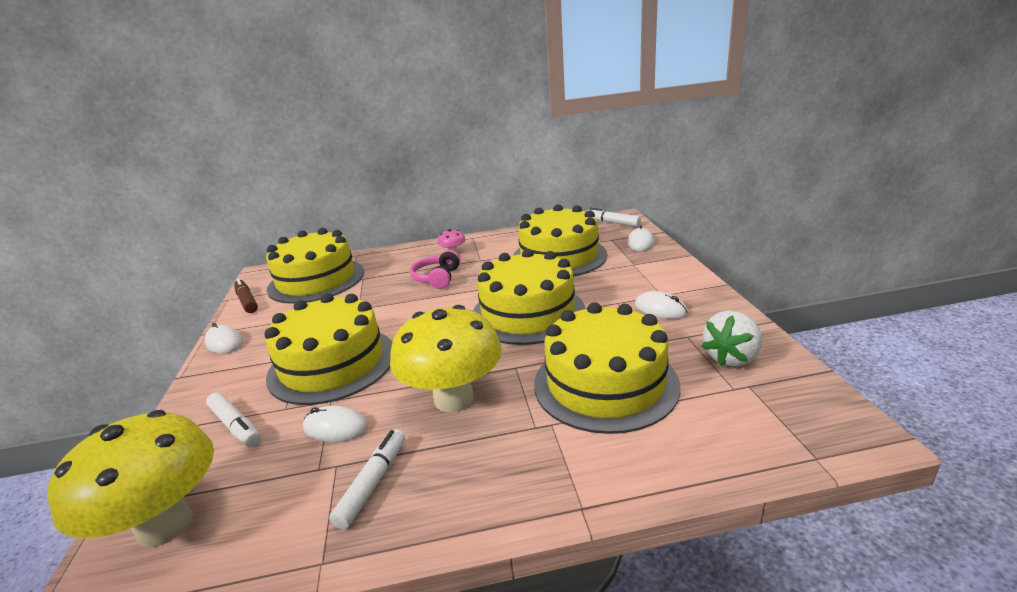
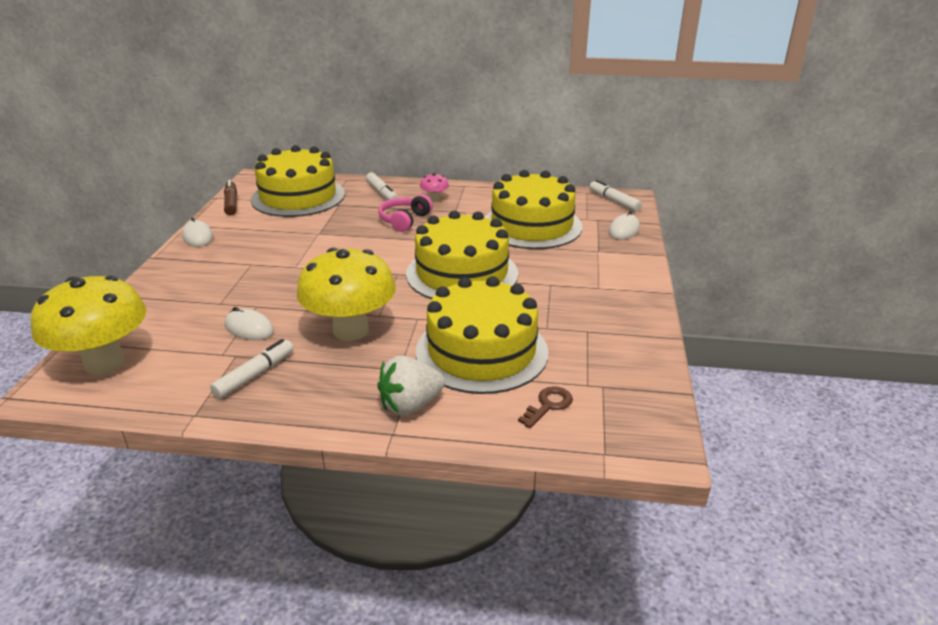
camera: 15 degrees right, 5 degrees up
white marker [206,392,261,447] -> white marker moved to [366,172,398,200]
yellow cake [264,293,392,405] -> none
white mouse [635,291,688,319] -> none
white strawberry [701,310,762,367] -> white strawberry moved to [377,356,445,416]
none -> brown key [518,386,573,428]

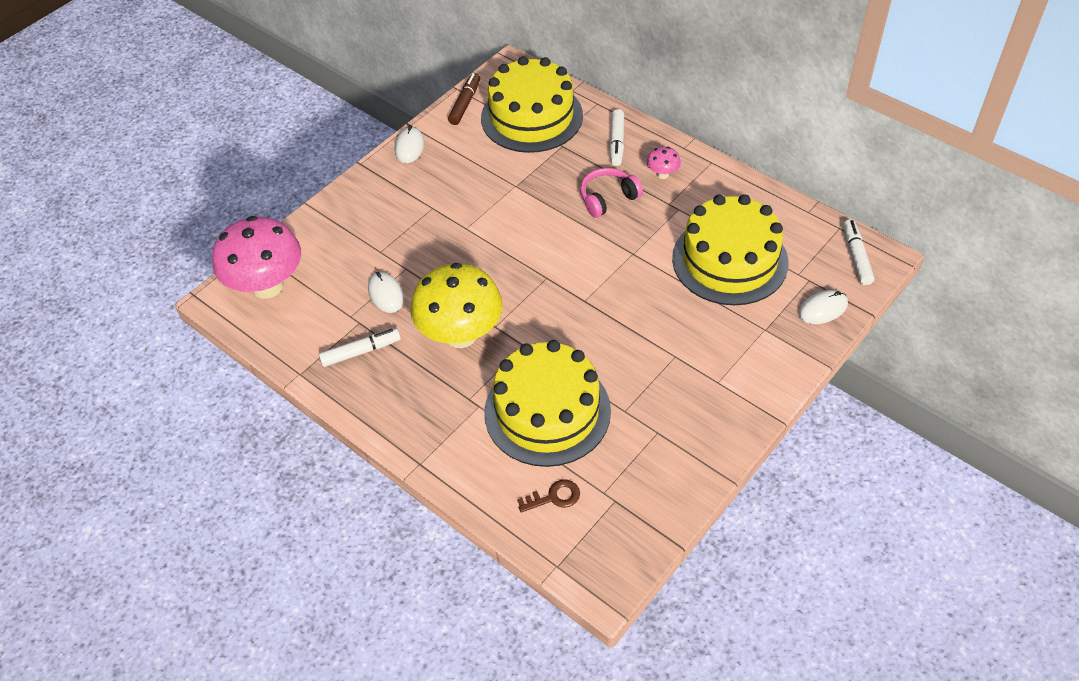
camera: 35 degrees right, 20 degrees up
yellow mushroom [31,275,146,374] -> pink mushroom [212,216,301,299]
white strawberry [377,356,445,416] -> none
yellow cake [406,210,518,299] -> none

